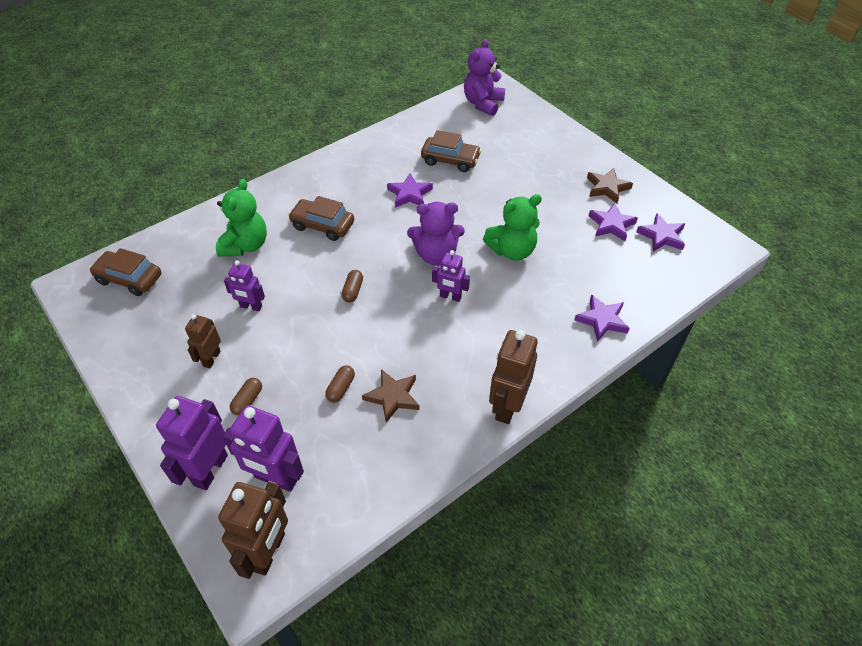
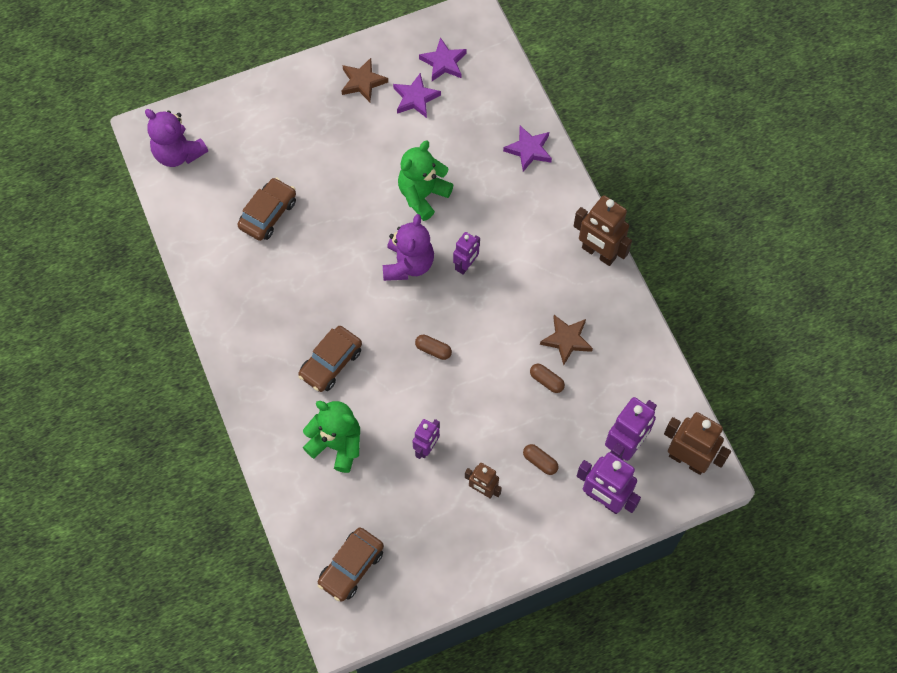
camera: 75 degrees left, 15 degrees up
purple star [387,174,433,208] -> none
green teddy bear [483,194,542,261] -> green teddy bear turned 135 degrees counterclockwise [398,141,453,221]

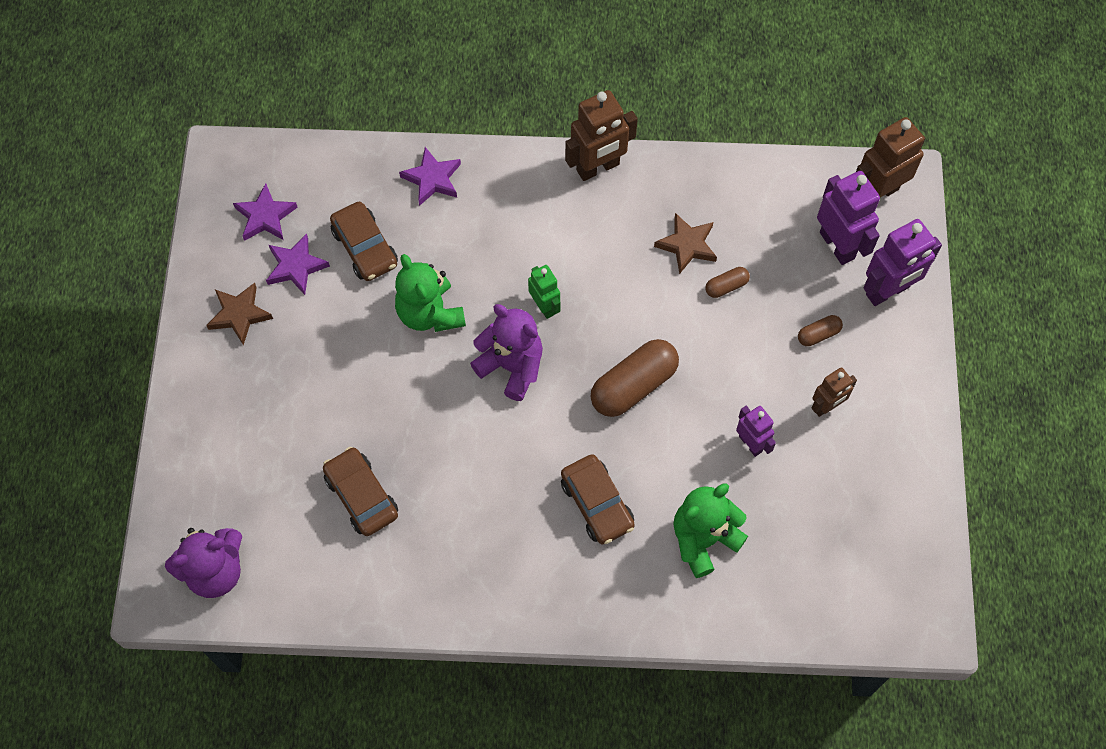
camera: 65 degrees left, 0 degrees up
brown car [318,527,384,601] -> brown car moved to [330,202,398,281]
brown capsule [415,335,452,360] -> brown capsule [591,339,679,417], size x2.08
purple robot [453,232,480,274] -> green robot [528,265,560,319]

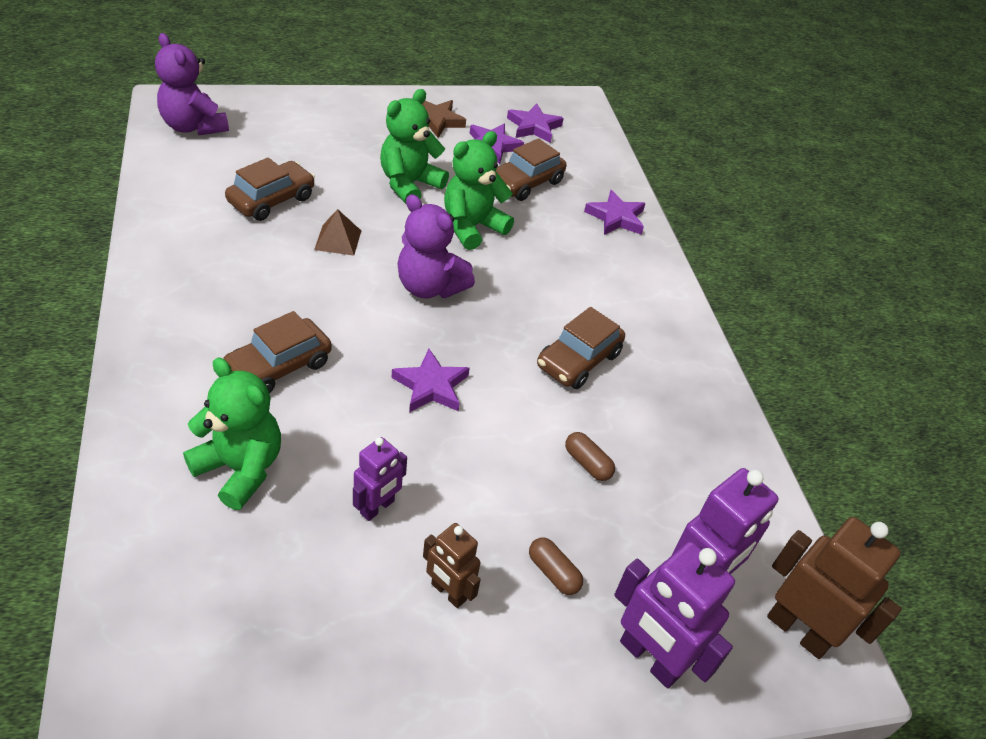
camera: 70 degrees right, 20 degrees down
purple teddy bear [470,304,543,401] -> purple teddy bear turned 105 degrees clockwise [397,194,475,298]
green robot [528,265,560,319] -> none
brown robot [565,90,638,181] -> none
brown capsule [591,339,679,417] -> purple star [392,349,470,413]
brown star [654,213,717,274] -> none
none -> brown pyramid [314,209,361,256]
none -> green teddy bear [380,89,449,204]
none -> brown car [537,307,625,389]

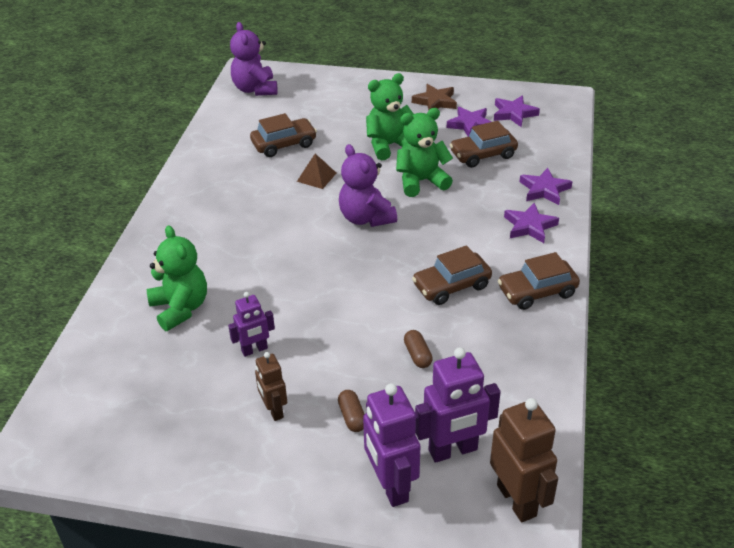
camera: 30 degrees right, 5 degrees down
brown car [223,311,332,393] -> brown car moved to [498,252,580,310]
purple star [392,349,470,413] -> purple star moved to [504,203,559,243]

